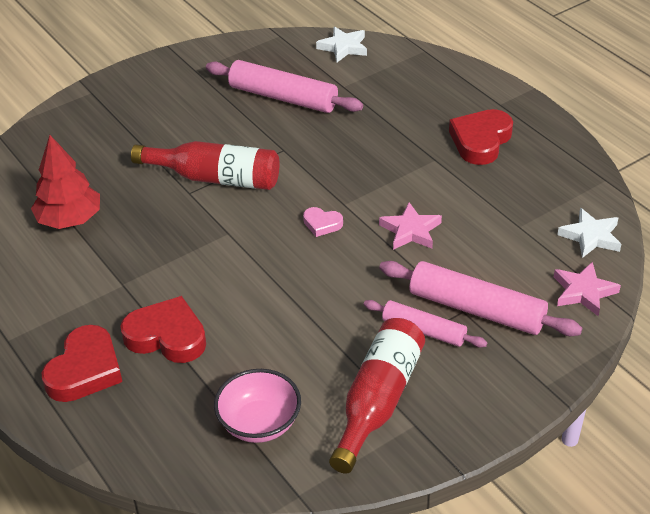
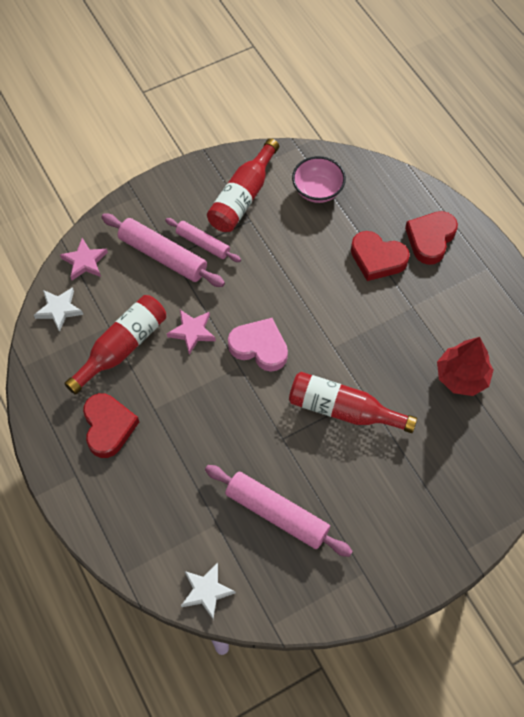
camera: 175 degrees left, 20 degrees up
pink heart [303,207,343,237] -> pink heart [228,318,288,372], size x1.93
red heart [449,109,513,165] -> red heart turned 45 degrees counterclockwise [83,393,139,458]
none -> red bottle [64,295,166,395]

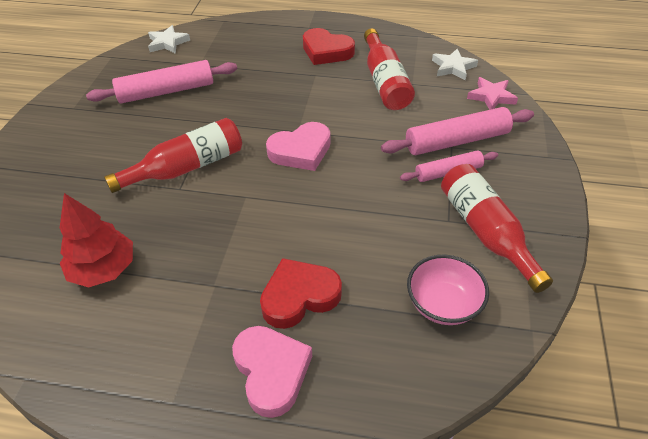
camera: 130 degrees right, 15 degrees down
pink star [167,310,216,355] -> none
red heart [405,211,458,265] -> pink heart [232,326,312,418]

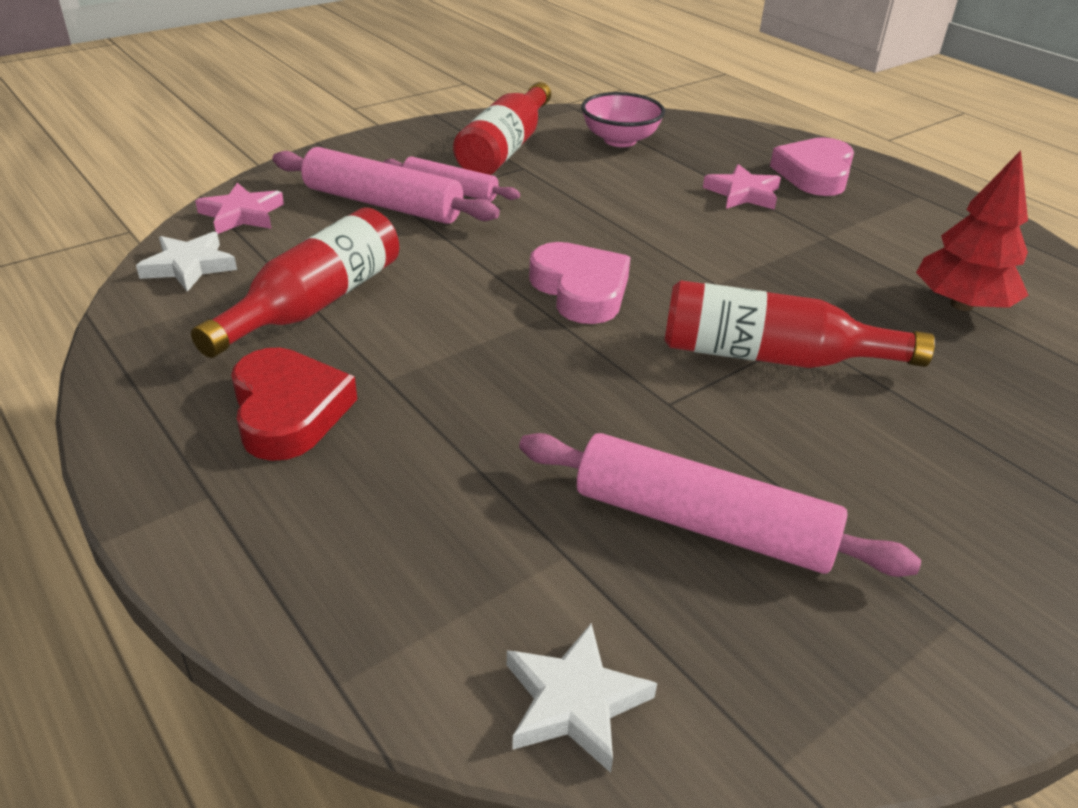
camera: 140 degrees left, 10 degrees down
red heart [260,258,342,329] -> pink star [703,164,781,210]
pink heart [266,122,331,171] -> pink heart turned 45 degrees clockwise [529,242,631,324]

